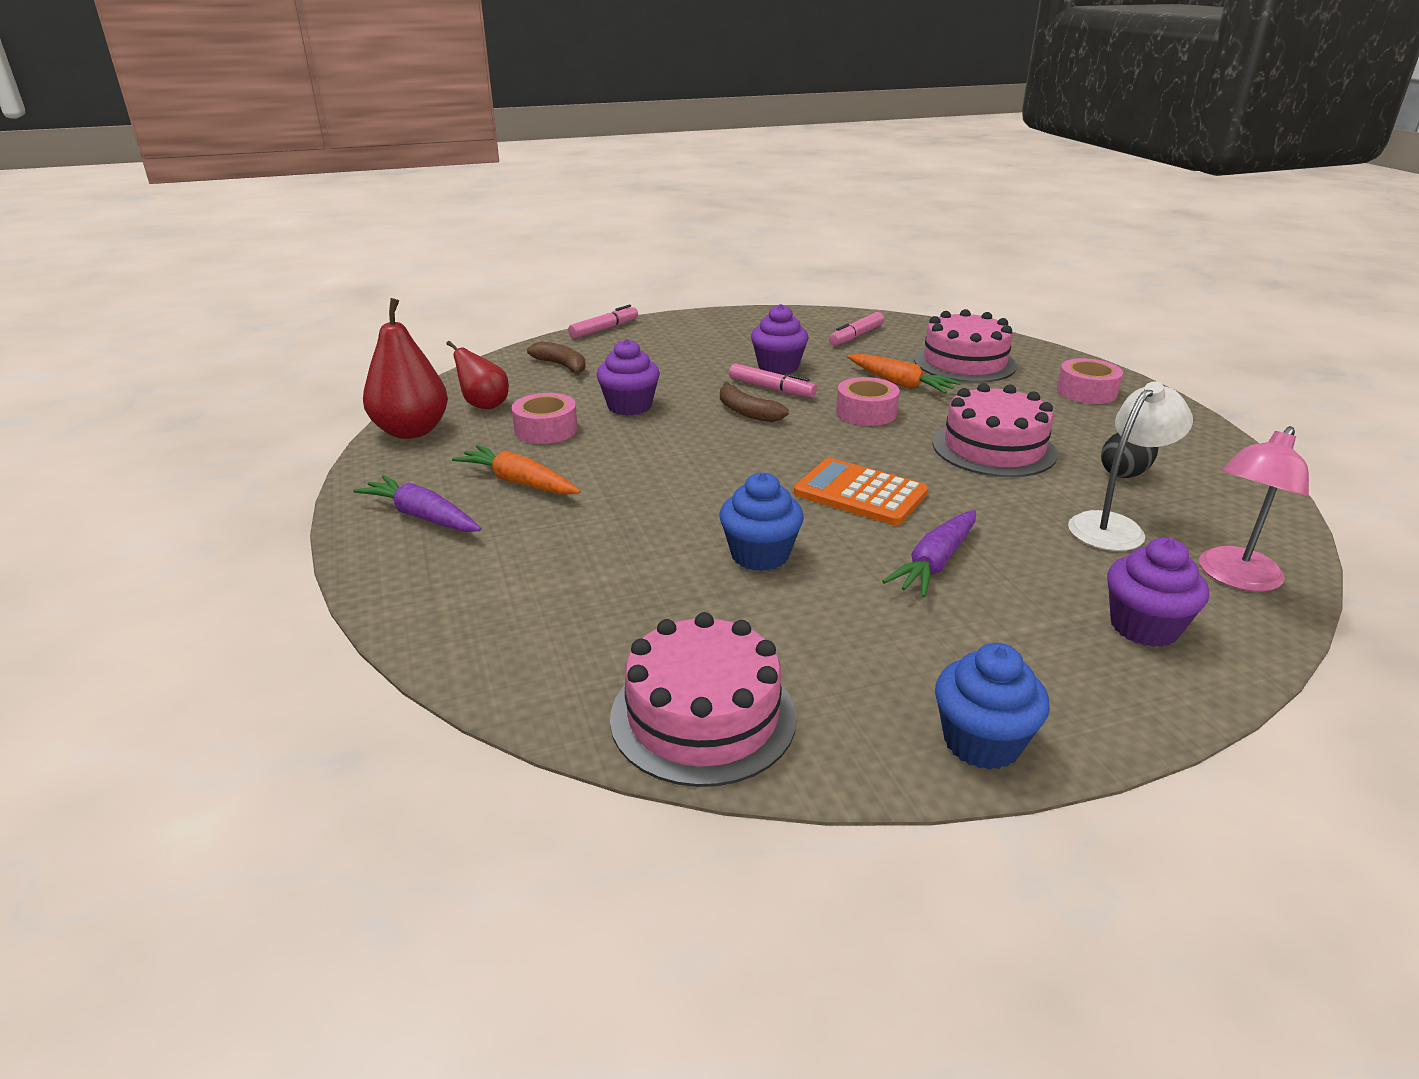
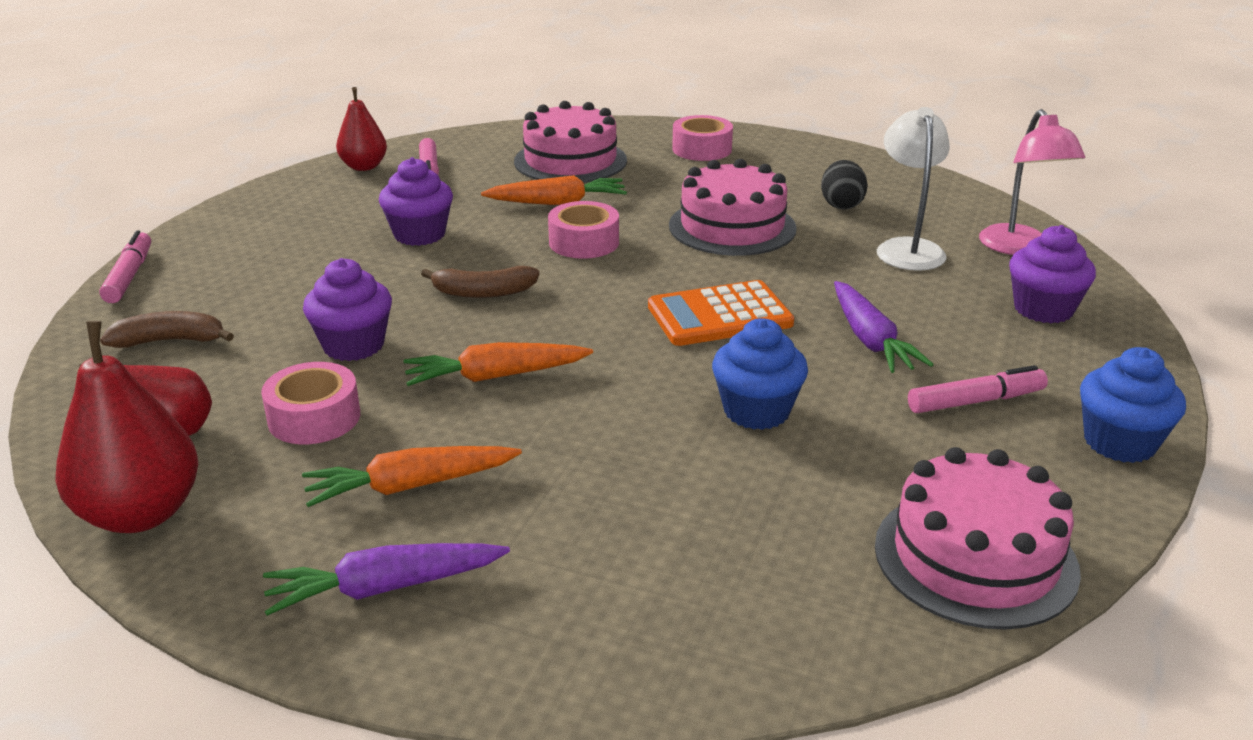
camera: 50 degrees left, 0 degrees up
pink marker [729,363,817,398] -> pink marker moved to [908,365,1048,413]
none -> red pear [336,87,387,171]
none -> orange carrot [403,342,593,386]

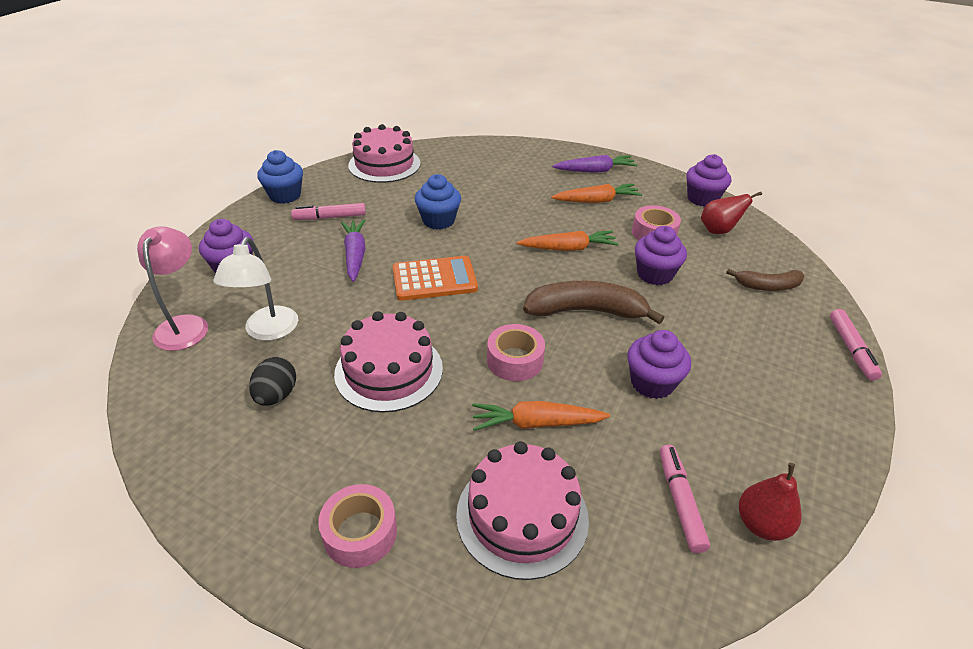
camera: 175 degrees left, 10 degrees up
red pear [55,321,198,533] -> purple cupcake [686,154,731,207]
brown banana [421,266,539,298] -> brown banana [523,281,665,324], size x1.67

